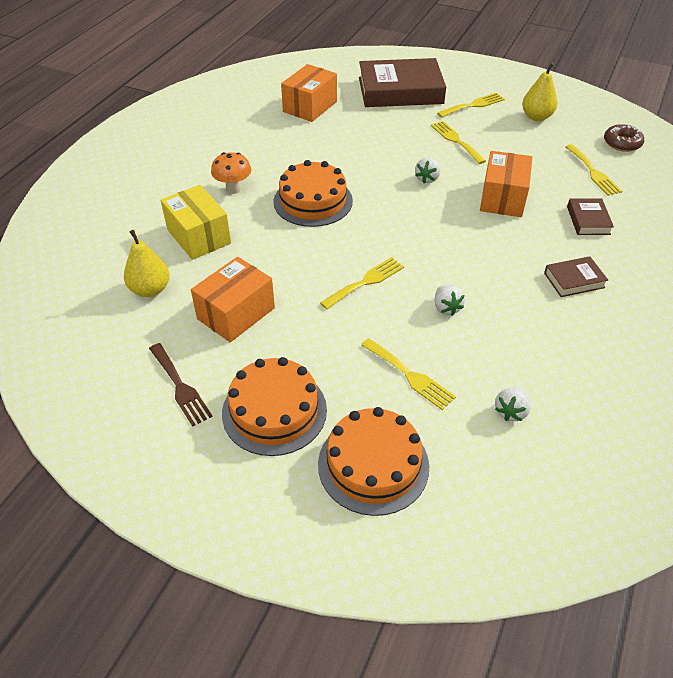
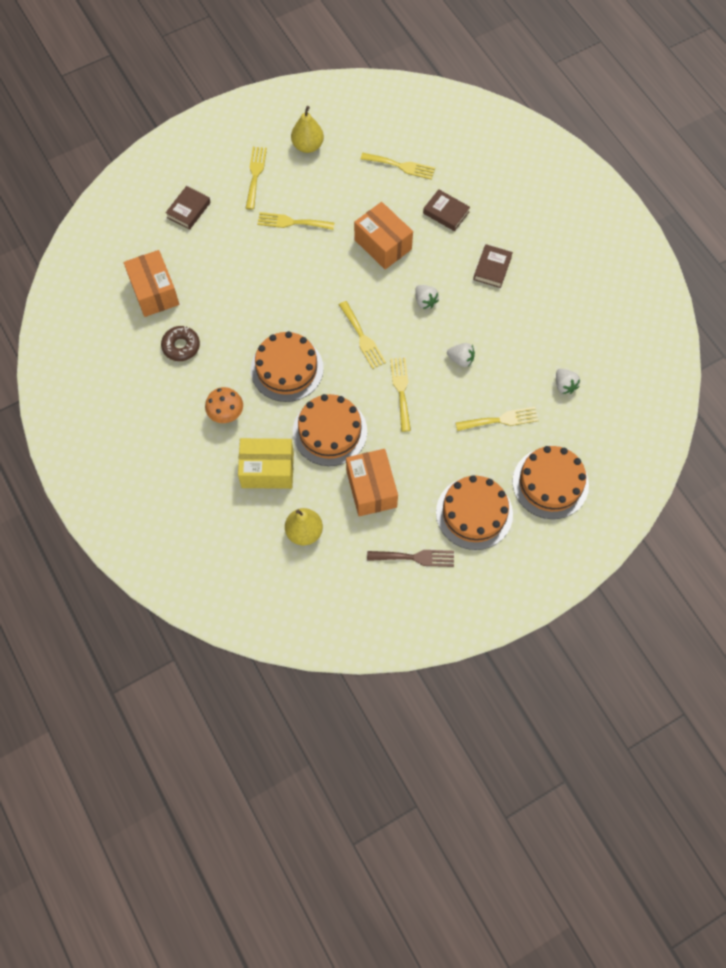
camera: 55 degrees left, 20 degrees up
brown book [359,58,446,107] -> brown book [165,186,211,230], size x0.46
white strawberry [415,157,440,183] -> white strawberry moved to [415,285,439,309]
brown donut [604,124,644,152] -> brown donut moved to [161,326,200,361]
none -> orange cake [293,394,367,466]
none -> yellow fork [339,301,386,369]

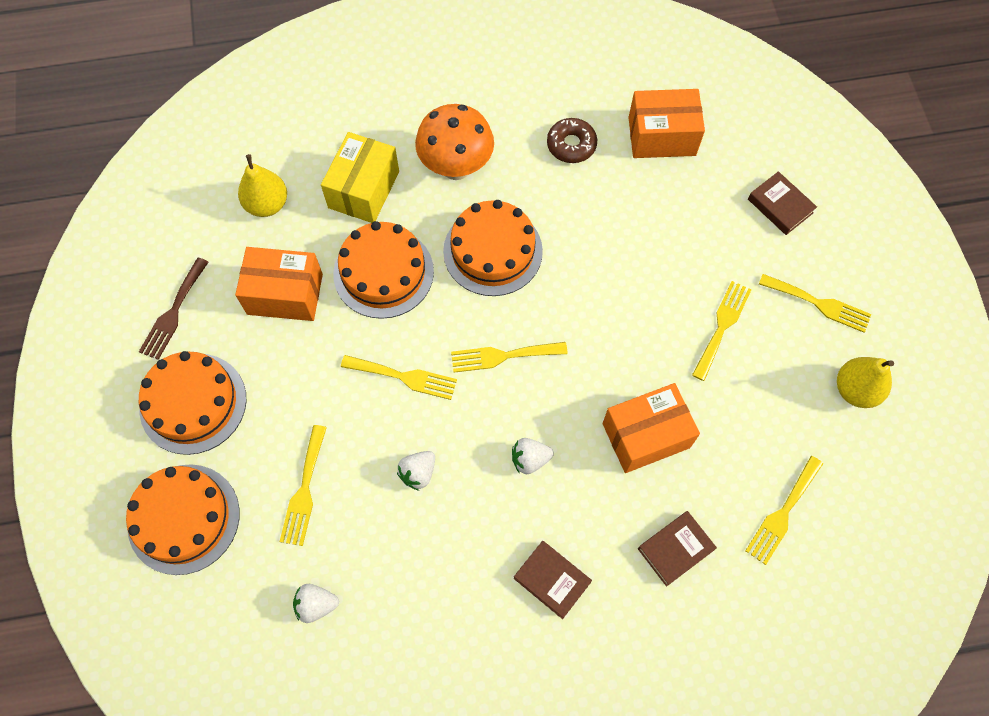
camera: 110 degrees right, 0 degrees up
orange mushroom [205,387,243,423] -> orange mushroom [415,104,494,180], size x1.57

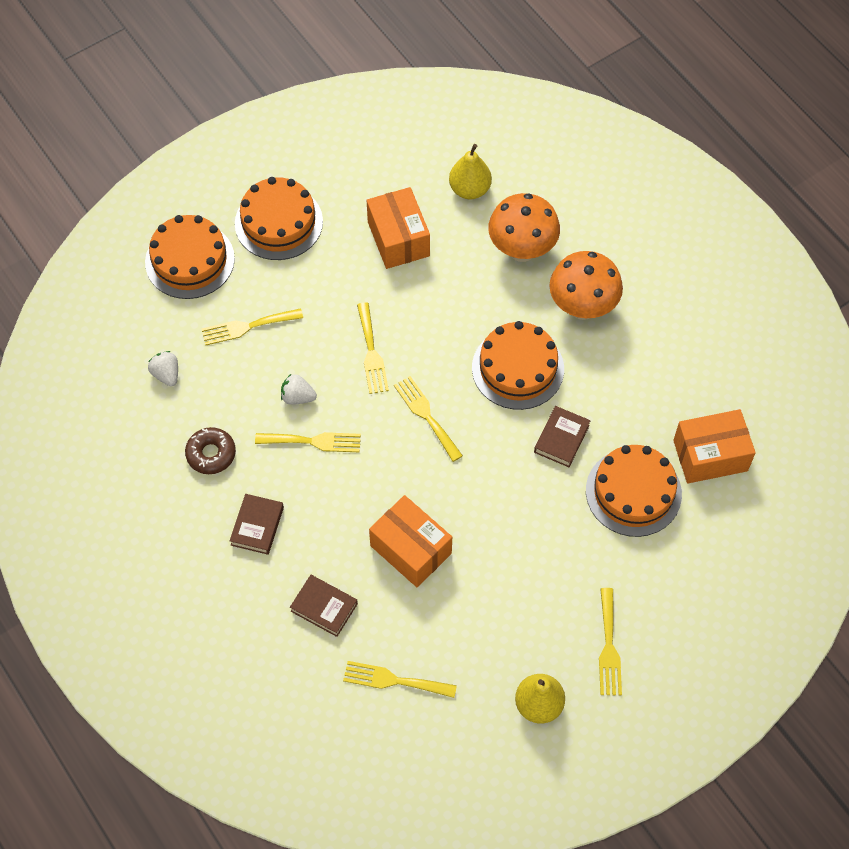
camera: 65 degrees right, 5 degrees down
brown fork [139,258,209,360] -> none
yellow box [321,132,399,223] -> orange mushroom [488,193,560,262]
orange cake [333,221,434,319] -> orange cake moved to [586,445,682,537]
white strawberry [512,438,554,474] -> none
brown donut [547,118,597,163] -> brown donut moved to [185,427,236,474]
orange box [628,89,705,158] -> orange box turned 75 degrees counterclockwise [673,409,756,484]
yellow fork [692,281,752,381] -> yellow fork moved to [255,432,361,453]
brown book [748,171,817,235] -> brown book moved to [534,406,591,467]

